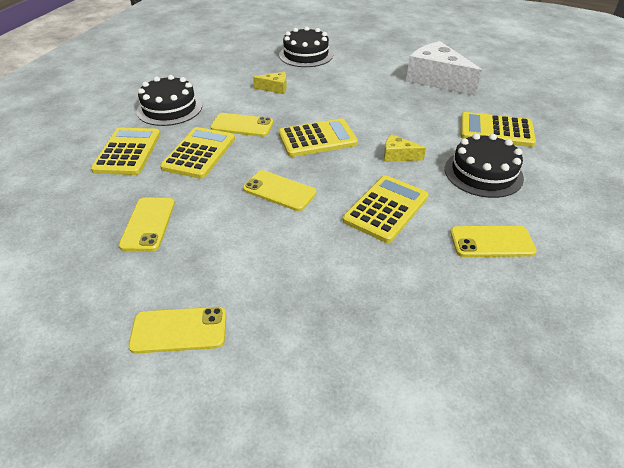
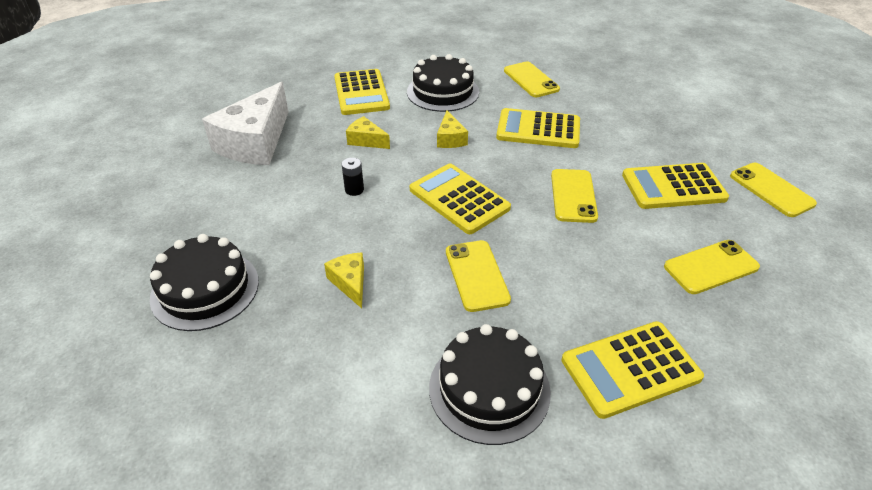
camera: 115 degrees left, 0 degrees up
yellow calculator [160,127,235,179] -> yellow calculator moved to [622,163,729,209]
none -> black battery [342,158,364,196]
none -> yellow cheese [346,116,390,149]

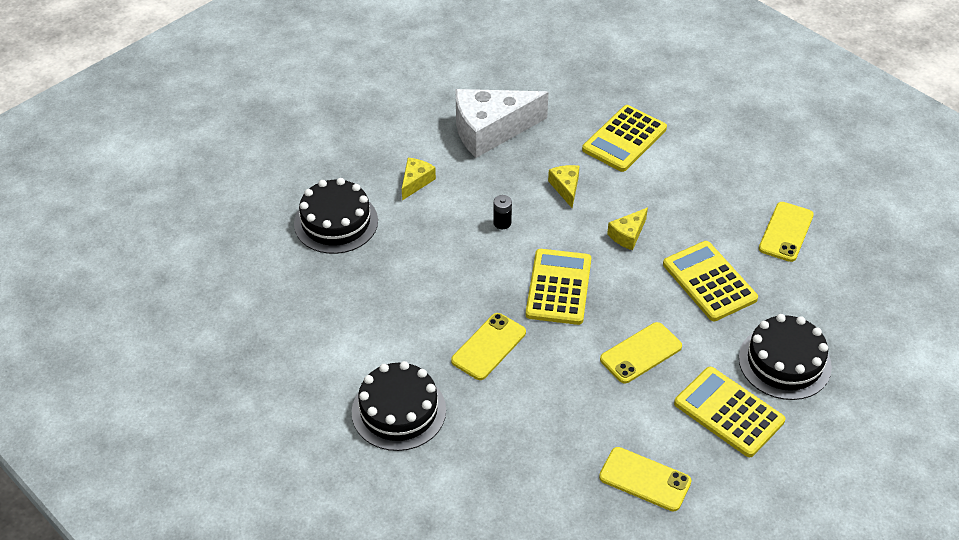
camera: 50 degrees right, 5 degrees up
yellow cheese [324,252,364,308] -> yellow cheese moved to [402,158,436,200]
black cake [407,54,479,112] -> black cake moved to [739,314,832,400]
yellow calculator [561,321,704,419] -> none
yellow phone [730,163,817,217] -> none

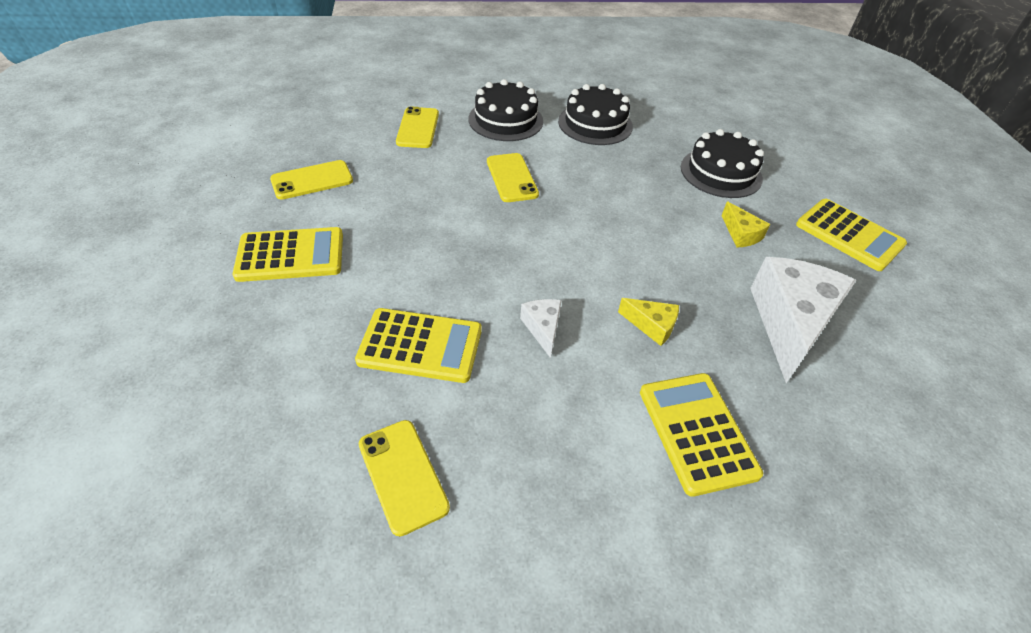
camera: 125 degrees right, 0 degrees up
black battery [493,195,512,229] -> none
yellow calculator [526,249,591,325] -> yellow calculator moved to [796,199,907,271]
yellow phone [600,322,682,383] -> yellow phone moved to [396,106,439,148]
yellow cheese [607,208,648,250] -> white cheese [520,299,562,358]
black cake [739,314,832,400] -> black cake moved to [558,84,633,145]

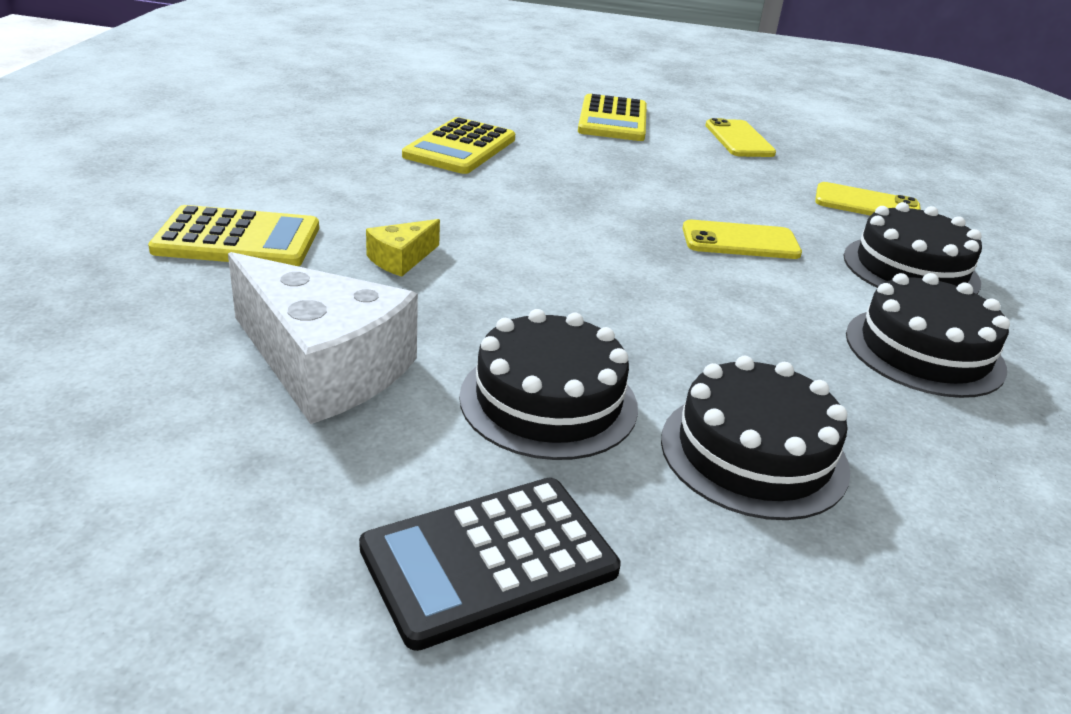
camera: 105 degrees right, 15 degrees down
yellow phone [359,420,450,537] -> none
white cheese [520,299,562,358] -> none
yellow cheese [721,202,770,248] -> black cake [459,309,638,460]
yellow calculator [796,199,907,271] -> black calculator [359,478,621,651]

